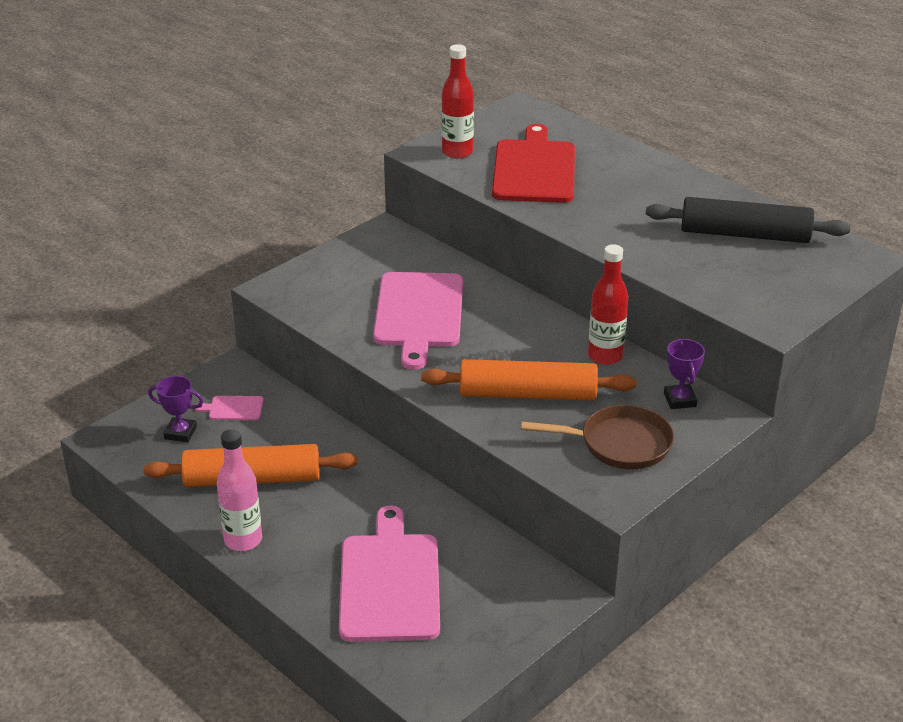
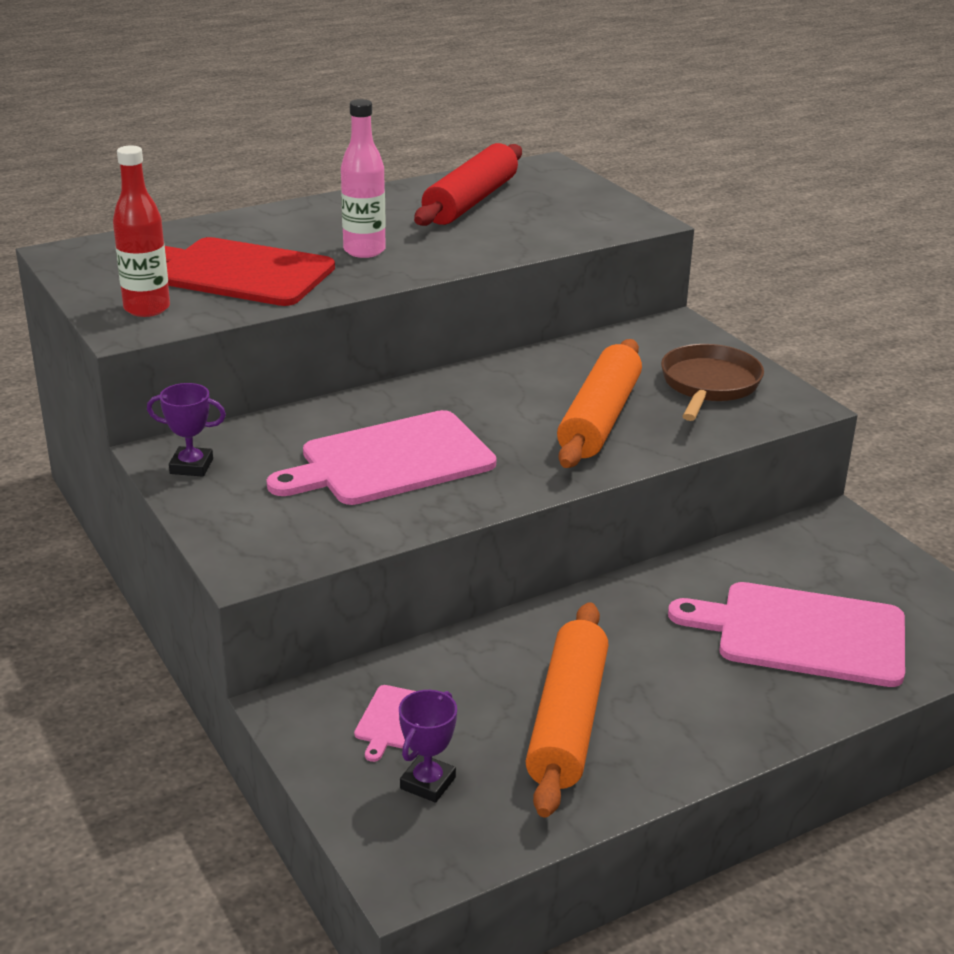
camera: 75 degrees left, 5 degrees down
pink bottle [217,429,262,551] -> pink bottle moved to [341,99,386,258]
pink cutting board [373,272,463,370] -> pink cutting board turned 135 degrees clockwise [266,410,497,505]
red bottle [588,244,628,365] -> none
black rolling pin [646,197,851,243] -> red rolling pin [414,143,522,226]
purple trophy [664,339,705,409] -> purple trophy moved to [147,383,226,477]

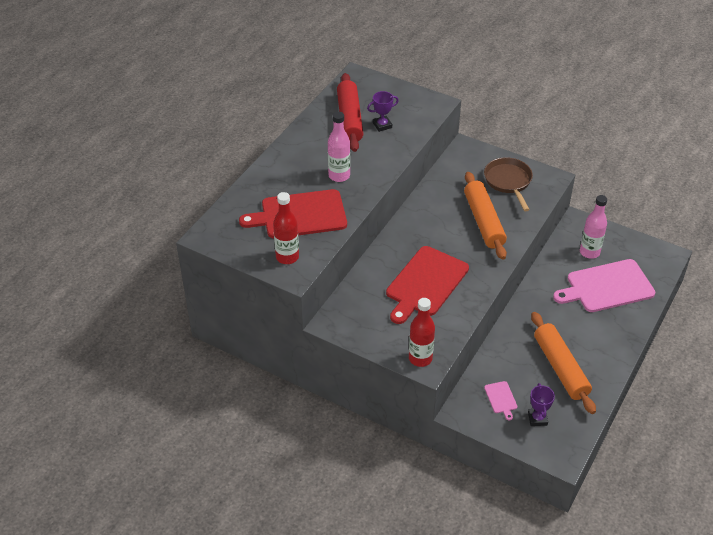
camera: 30 degrees left, 15 degrees up
purple trophy [147,383,226,477] -> purple trophy moved to [367,91,399,132]
pink cutting board [266,410,497,505] -> red cutting board [386,246,469,324]
none -> red bottle [409,298,435,367]
none -> pink bottle [580,195,607,259]

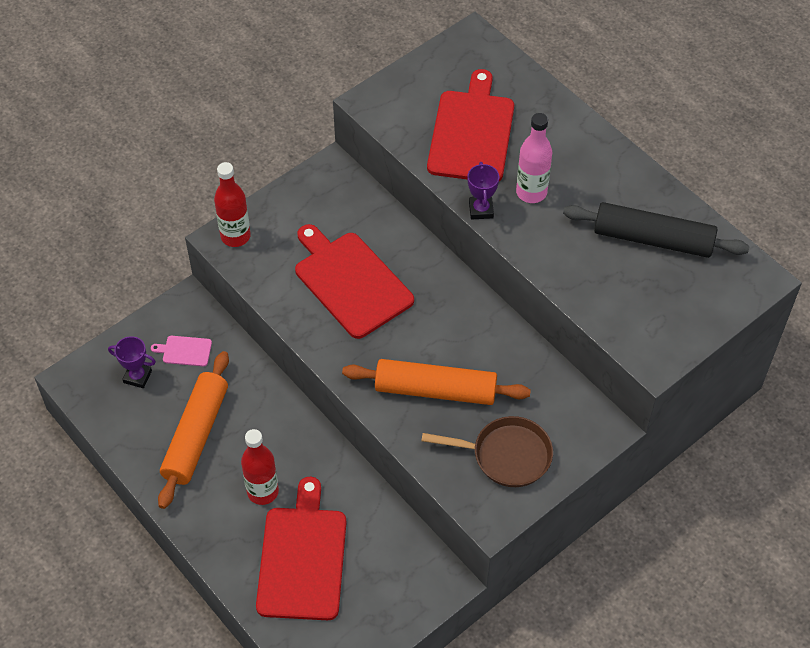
camera: 110 degrees right, 10 degrees up
red bottle [273,192,299,264] -> red bottle moved to [241,429,279,505]
red rolling pin [337,73,363,152] -> black rolling pin [563,202,749,258]
purple trophy [367,91,399,132] -> purple trophy moved to [468,162,499,219]
orange rolling pin [531,312,596,414] -> orange rolling pin turned 75 degrees counterclockwise [158,351,229,509]
pink cutting board [553,259,655,312] -> red cutting board [256,477,347,620]
pink bottle [580,195,607,259] -> none

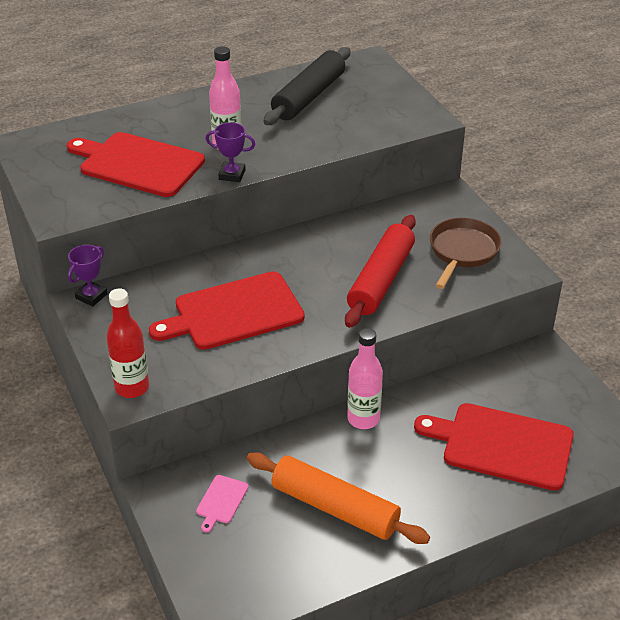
camera: 75 degrees left, 15 degrees down
purple trophy [108,336,156,388] -> purple trophy moved to [68,245,108,307]
red bottle [241,429,279,505] -> none
orange rolling pin [342,359,531,405] -> red rolling pin [345,215,416,328]
none -> pink bottle [347,328,383,429]

